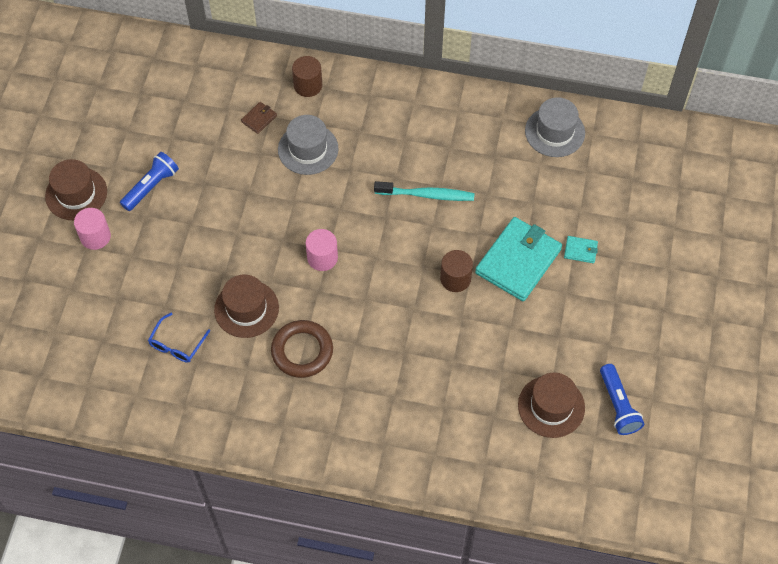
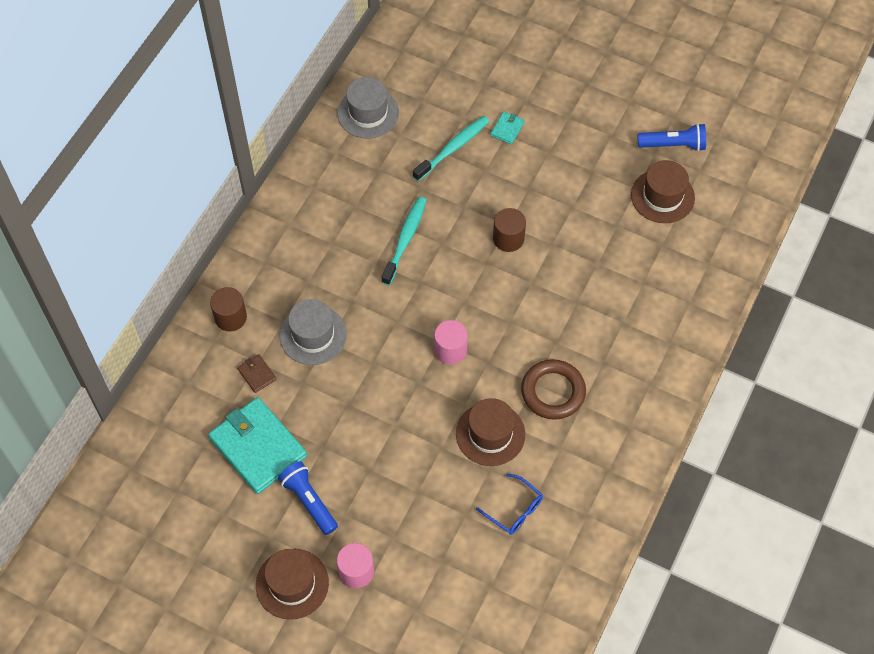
camera: 75 degrees left, 0 degrees up
turquoise wallet [475,217,562,301] -> turquoise wallet moved to [208,397,307,494]
none -> turquoise toothbrush [413,116,489,181]

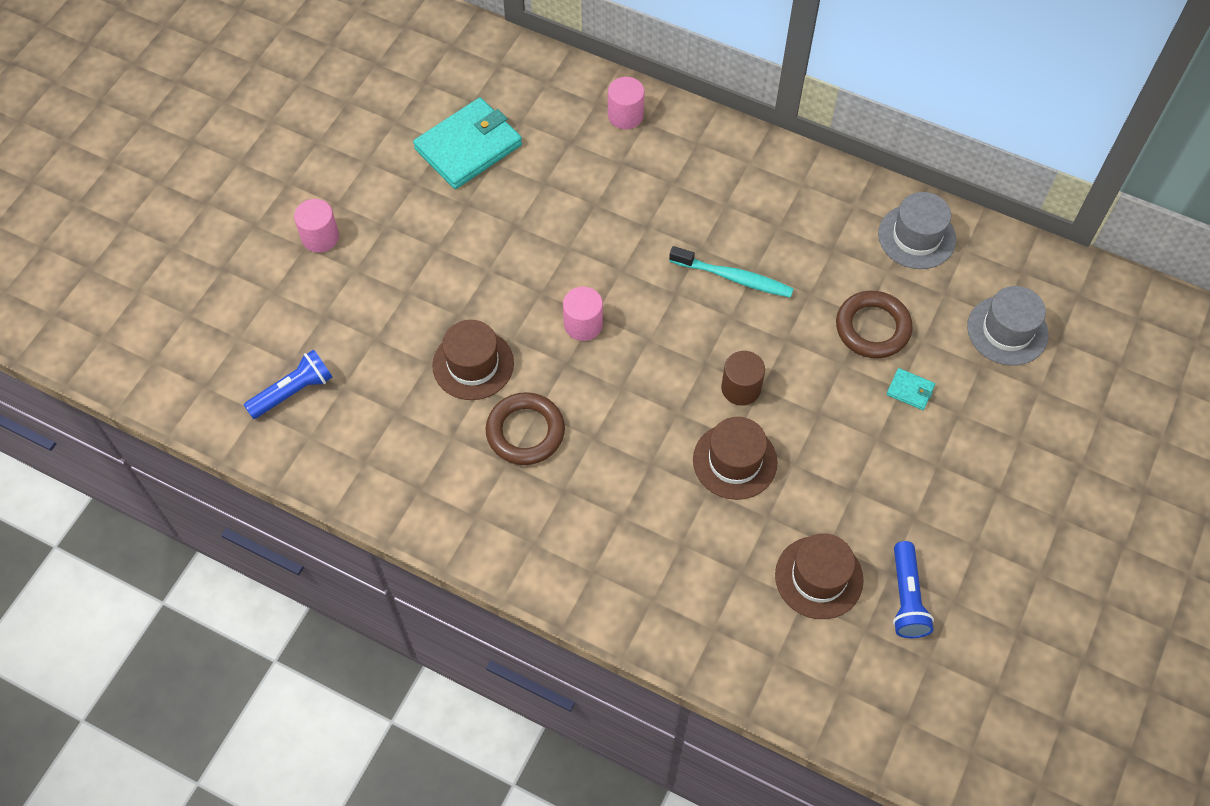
camera: 90 degrees right, 0 degrees up
brown cylinder [210,287,247,331] -> pink cylinder [608,77,645,129]
brown wallet [237,354,277,393] -> none
brown hat [256,549,329,620] -> brown hat moved to [693,417,777,500]
blue flashlight [278,461,338,535] -> blue flashlight moved to [244,349,333,419]
grey hat [280,299,347,365] -> grey hat moved to [967,286,1049,366]
turquoise toothbrush [413,116,489,181] -> brown ring [836,291,913,358]
blue glasses [476,474,543,535] -> none

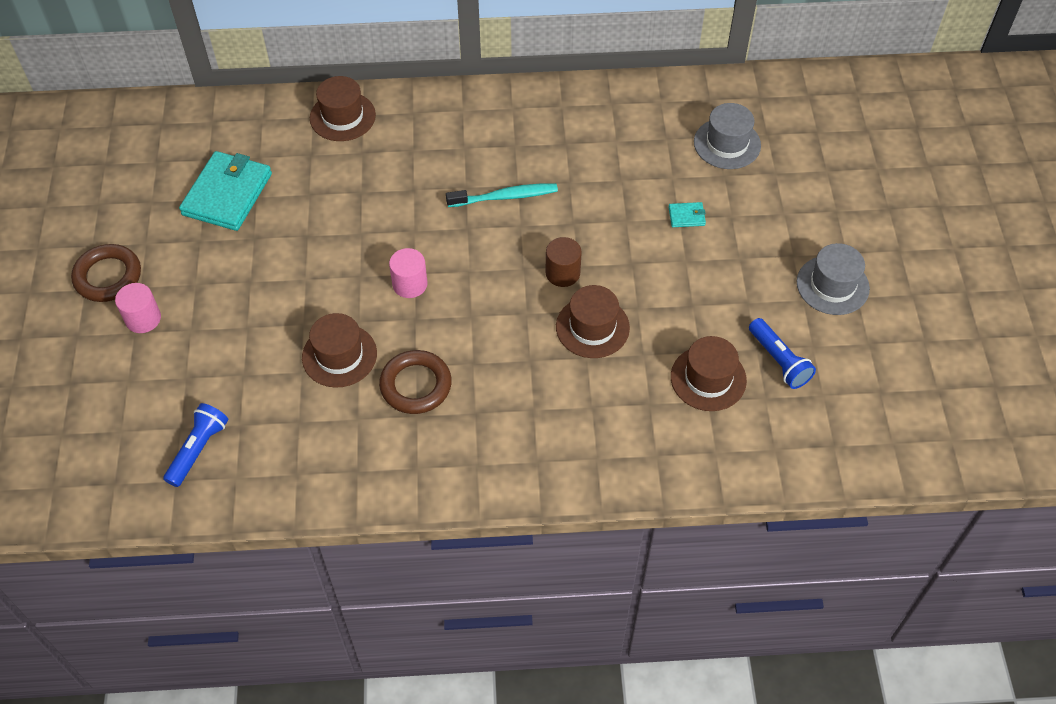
camera: 30 degrees left, 5 degrees down
pink cylinder [608,77,645,129] -> brown hat [310,76,376,141]
brown ring [836,291,913,358] -> brown ring moved to [71,244,141,302]
grey hat [878,192,956,269] -> grey hat moved to [797,243,870,315]

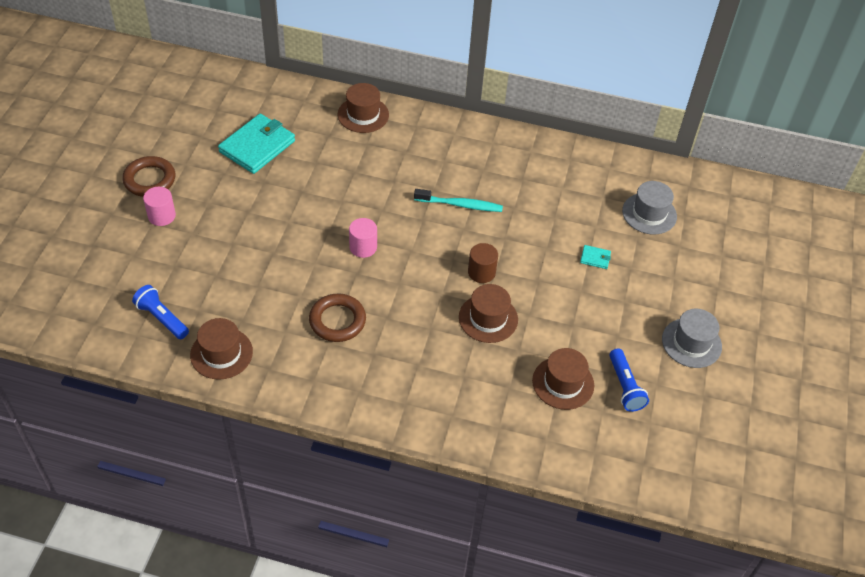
camera: 15 degrees right, 5 degrees down
blue flashlight [163,403,228,487] -> blue flashlight turned 90 degrees counterclockwise [132,285,189,339]
brown hat [302,313,377,388] -> brown hat moved to [190,318,253,380]

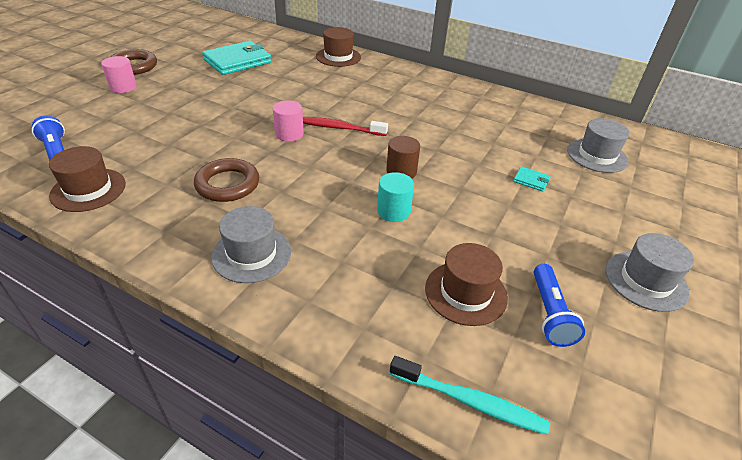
camera: 15 degrees right, 10 degrees down
turquoise toothbrush [414,189,503,212] -> turquoise toothbrush moved to [390,356,550,435]
brown hat [459,284,518,343] -> turquoise cylinder [377,172,414,222]
none -> grey hat [211,206,291,283]
none -> red toothbrush [303,117,388,136]

